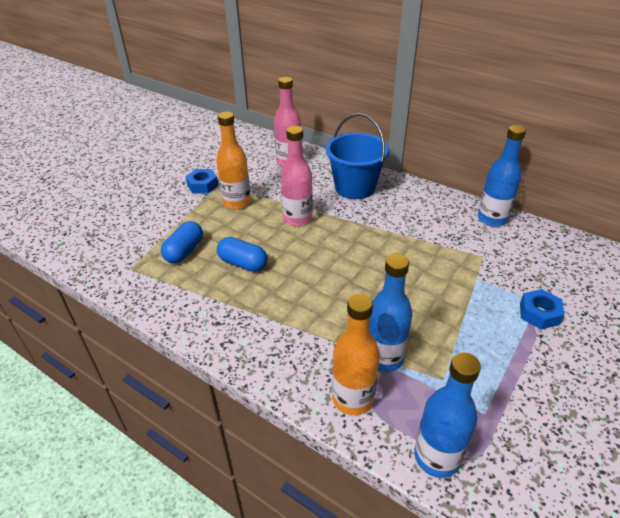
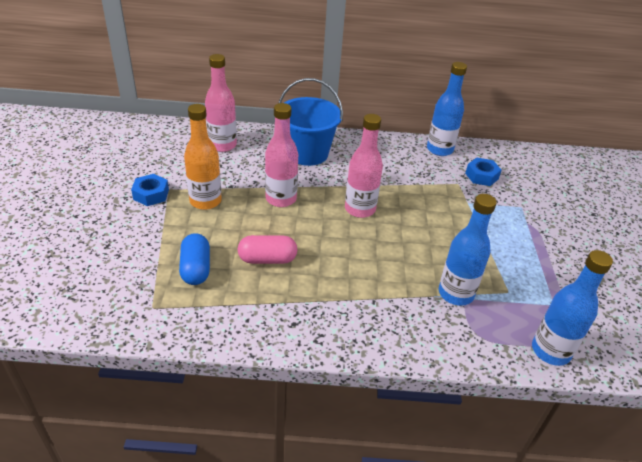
camera: 35 degrees left, 0 degrees up
blue capsule [217,237,268,272] -> pink capsule [238,235,298,264]
orange bottle [332,294,380,415] -> none
blue nut [520,289,565,330] -> blue nut moved to [465,158,502,186]
none -> pink bottle [345,114,383,218]

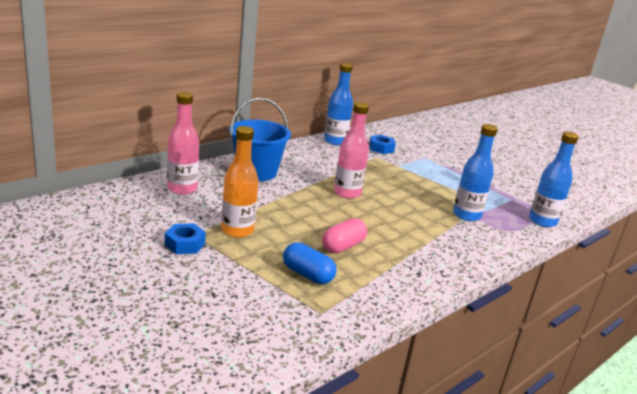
camera: 45 degrees left, 15 degrees down
pink bottle [265,103,298,207] -> none

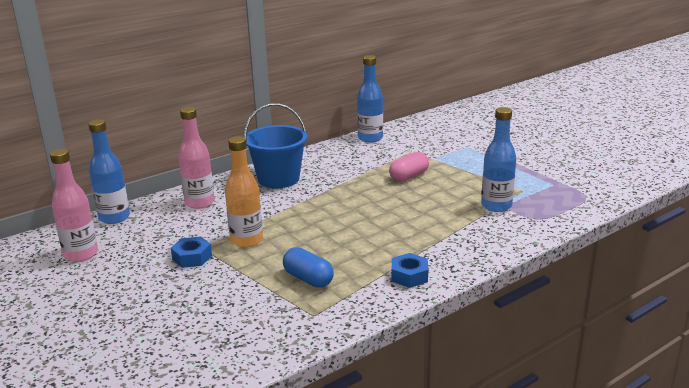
camera: 10 degrees right, 0 degrees up
pink capsule [322,218,367,253] -> pink capsule moved to [389,152,429,182]
pink bottle [334,102,369,199] -> pink bottle moved to [50,149,98,262]
blue nut [369,135,396,154] -> blue nut moved to [392,253,428,288]
blue bottle [529,132,579,227] -> blue bottle moved to [88,119,130,224]

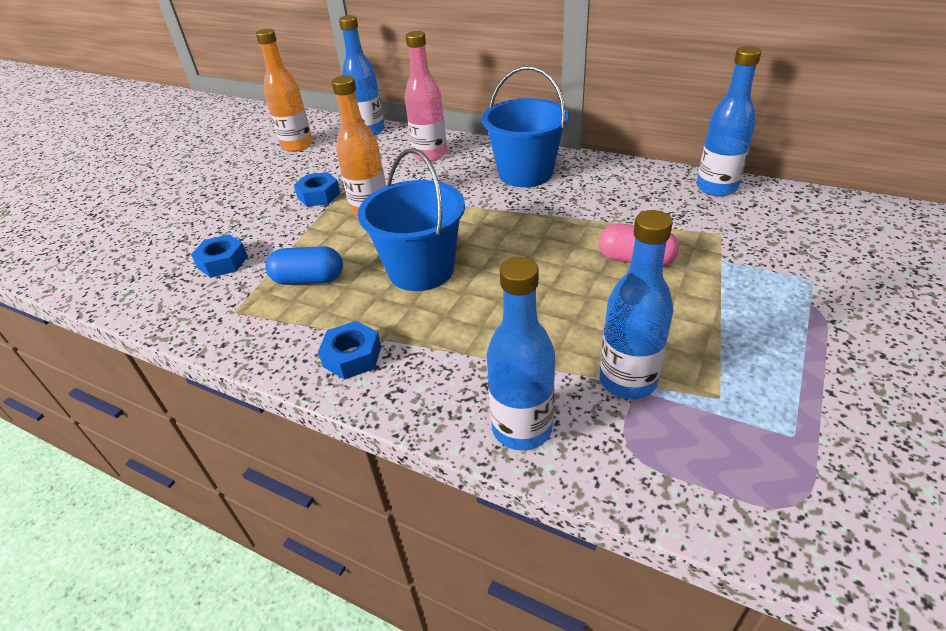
camera: 65 degrees right, 15 degrees up
pink bottle [50,149,98,262] -> orange bottle [256,29,313,152]
blue capsule [283,247,334,288] -> blue capsule turned 75 degrees clockwise [266,246,343,285]
none -> blue nut [191,234,248,278]
none -> blue bucket [358,148,465,291]
none -> blue bottle [487,257,555,451]

